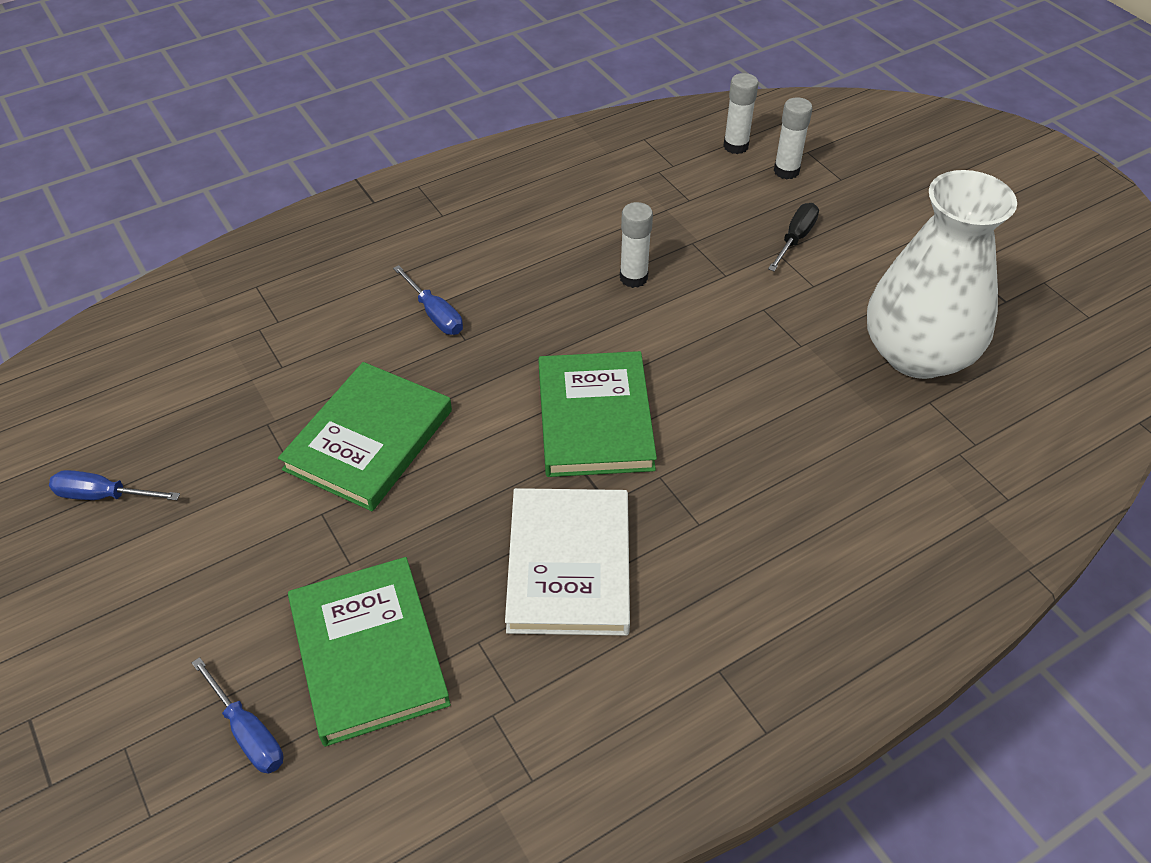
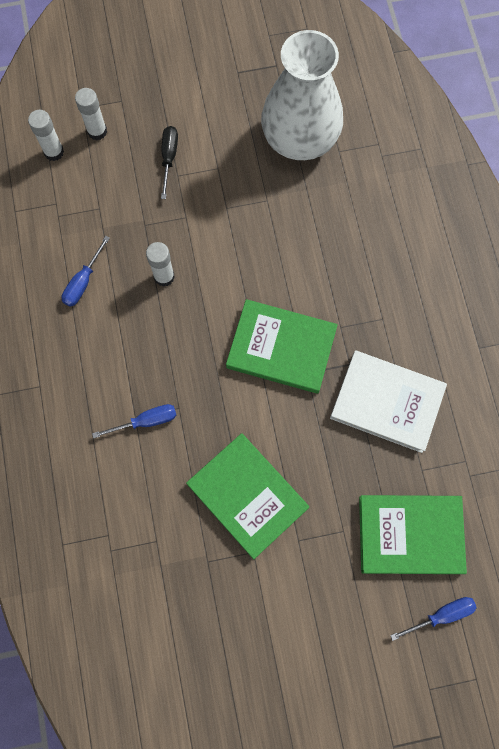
camera: 70 degrees left, 25 degrees up
blue screwdriver [49,470,180,500] -> blue screwdriver moved to [62,236,110,307]
black screwdriver [768,203,819,271] -> black screwdriver turned 45 degrees clockwise [161,126,178,199]

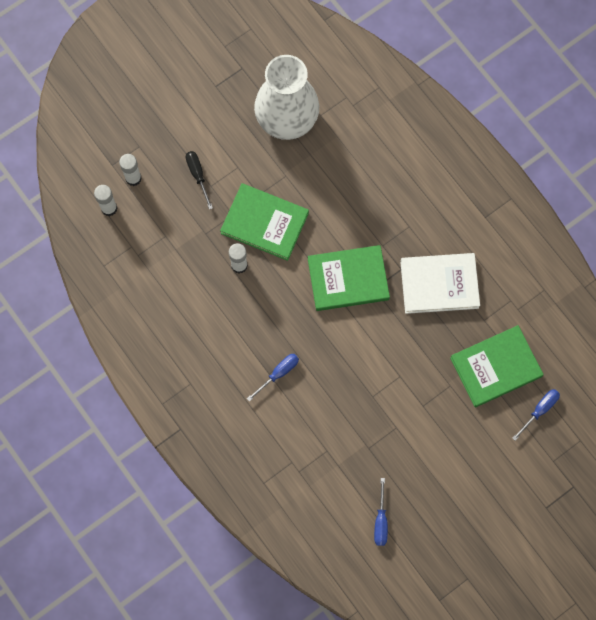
camera: 25 degrees left, 0 degrees up
blue screwdriver [62,236,110,307] -> blue screwdriver moved to [374,478,388,546]
green book [186,433,309,559] -> green book moved to [220,183,309,261]

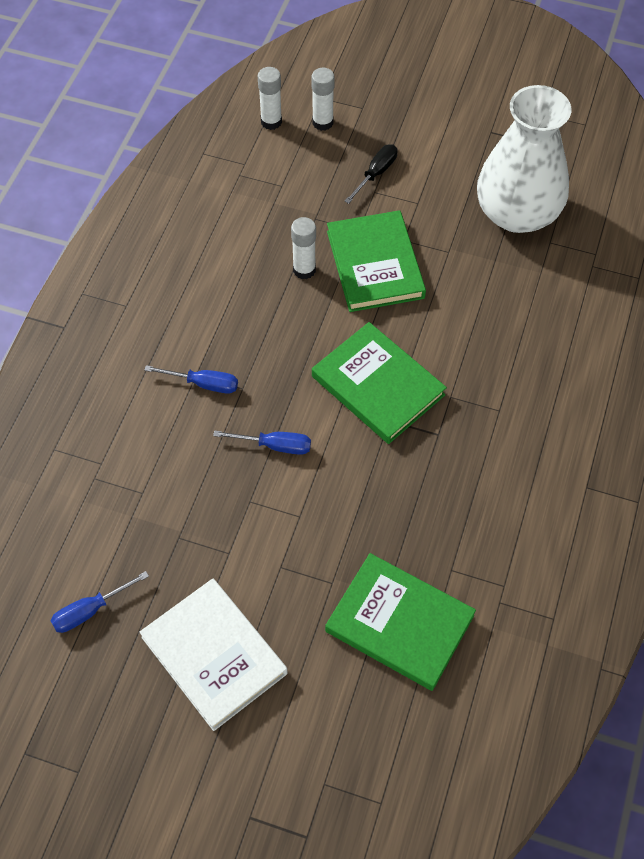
camera: 55 degrees right, 15 degrees down
white book [400,253,480,314] -> white book moved to [140,578,288,731]
blue screwdriver [512,389,560,441] -> blue screwdriver moved to [213,430,311,455]

